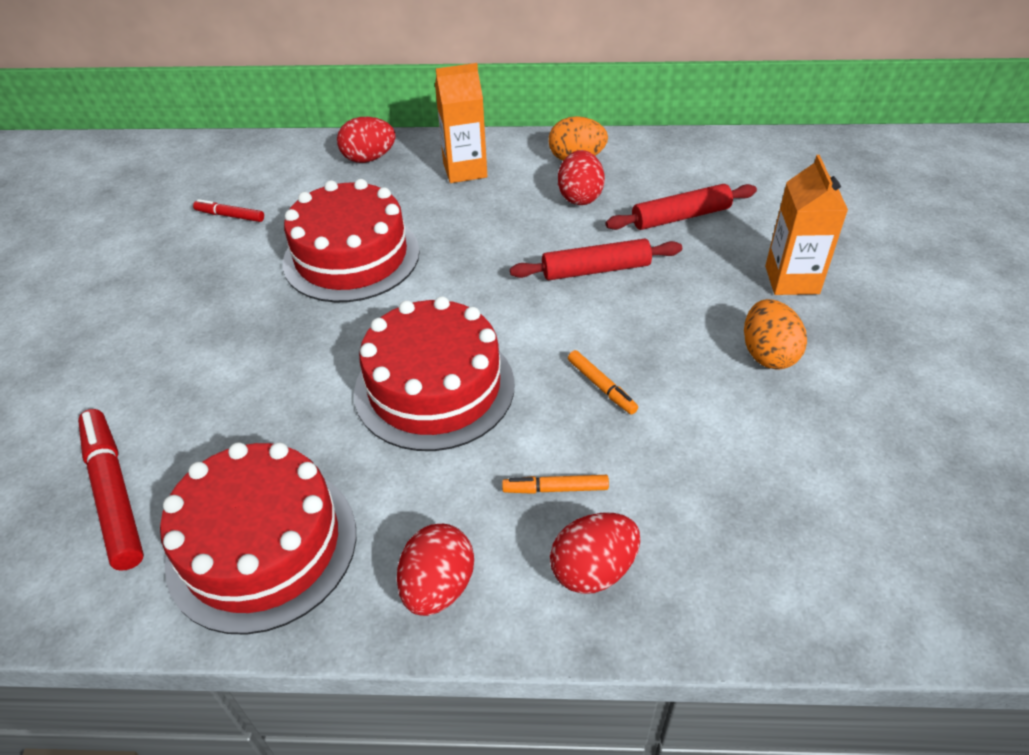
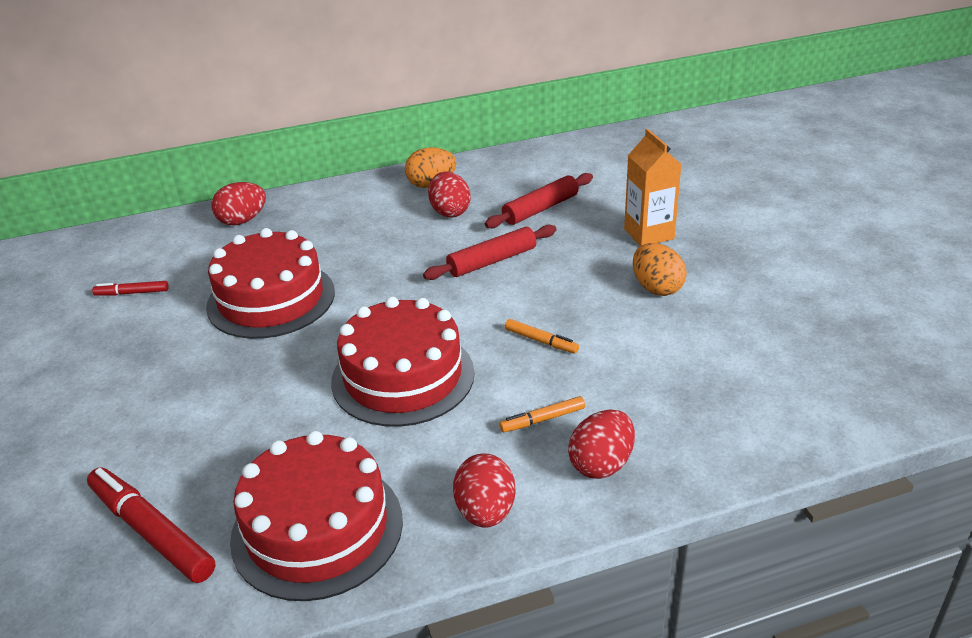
camera: 20 degrees left, 10 degrees down
orange carton [435,63,487,183] -> none

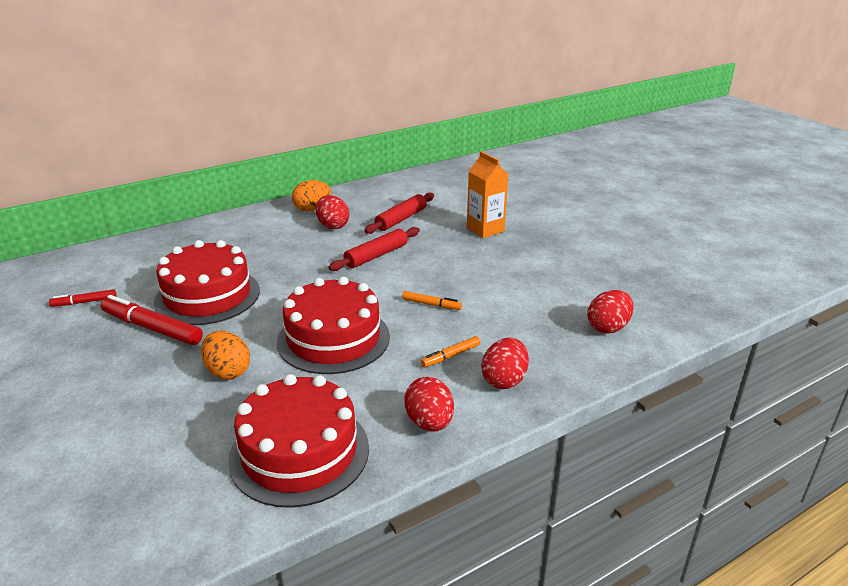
camera: 15 degrees left, 5 degrees down
red marker [87,467,216,583] -> red marker moved to [101,295,203,345]
red egg [212,182,266,225] -> red egg moved to [587,290,634,333]
orange egg [633,243,687,296] -> orange egg moved to [201,331,250,380]

